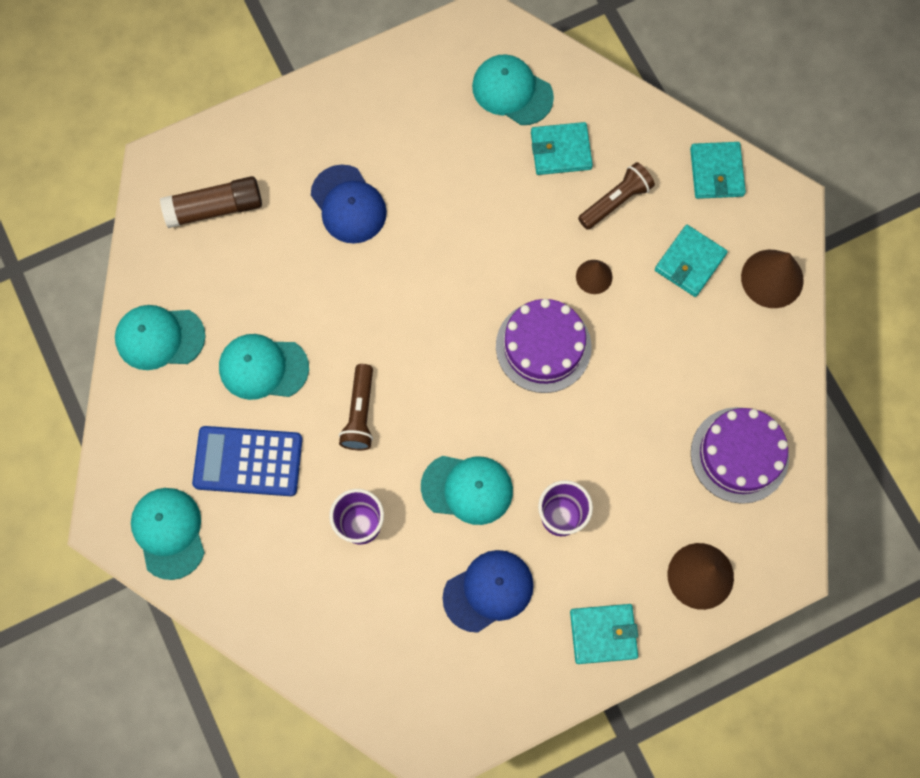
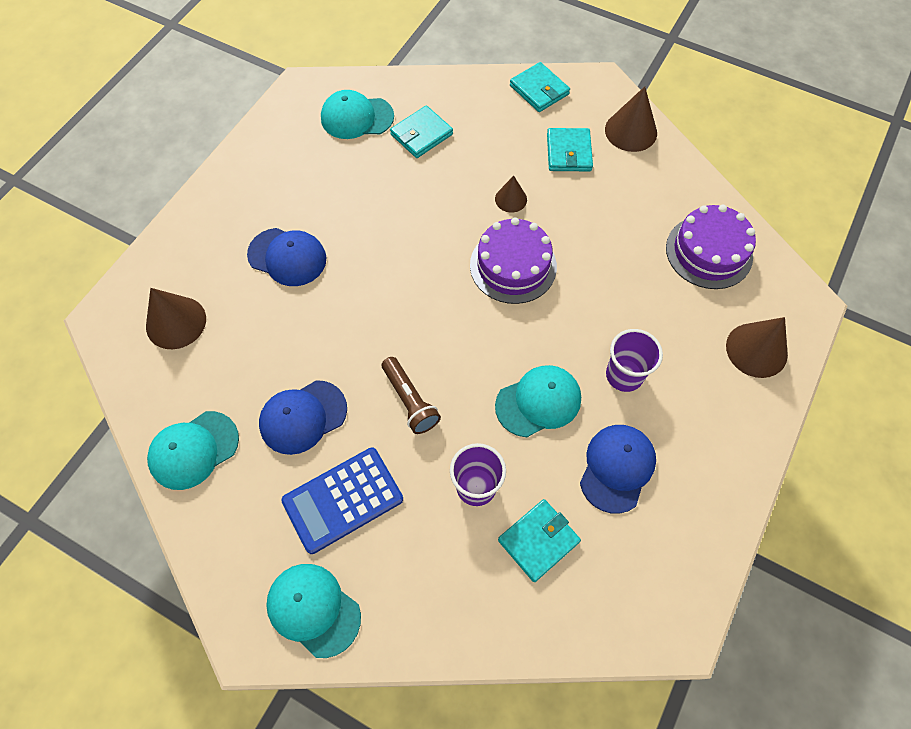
camera: 35 degrees left, 10 degrees down
brown glue stick [160,176,262,228] -> brown cone [146,288,206,349]
turquoise cap [219,334,309,400] -> blue cap [259,380,347,455]
turquoise wallet [570,604,638,664] -> turquoise wallet moved to [498,499,581,582]
brown flashlight [578,162,655,230] -> none

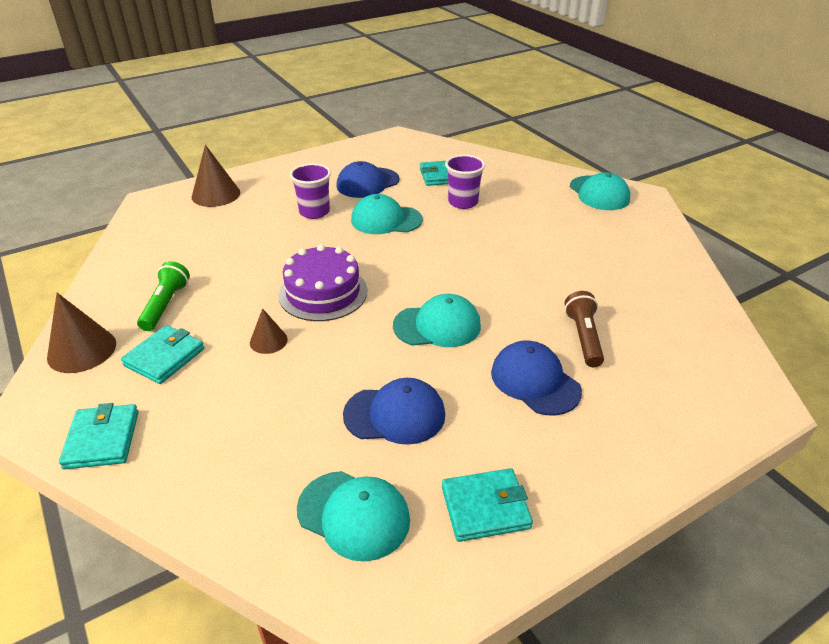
camera: 150 degrees left, 25 degrees down
brown cone [146,288,206,349] -> none
turquoise cap [147,411,239,490] -> turquoise cap moved to [393,294,481,347]
blue cap [259,380,347,455] -> blue cap moved to [343,378,445,445]
blue calculator [281,448,403,554] -> none
brown flashlight [382,357,441,434] -> brown flashlight moved to [565,291,604,367]
turquoise wallet [390,106,453,158] -> turquoise wallet moved to [442,468,533,542]
purple cake [666,205,756,289] -> none
none -> green flashlight [137,261,190,331]

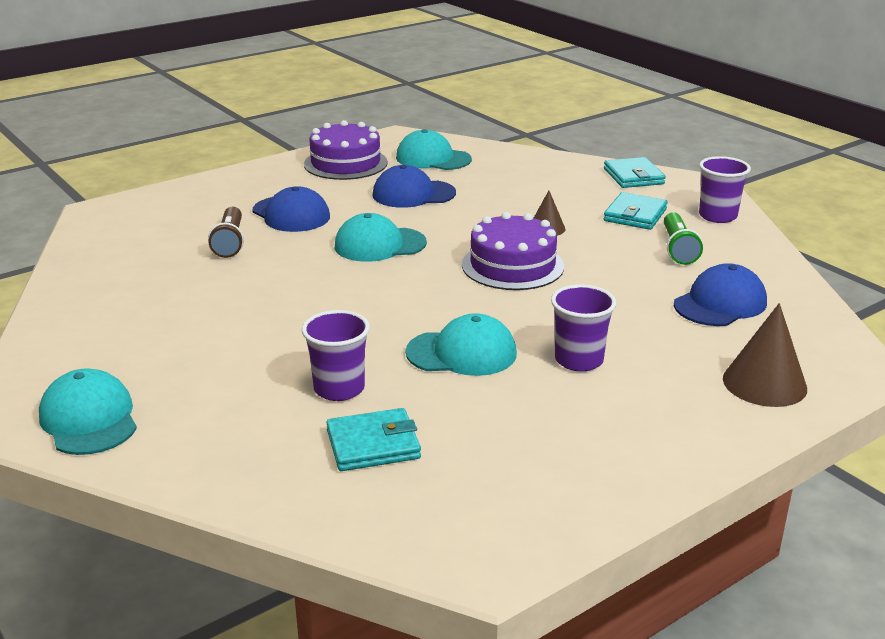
camera: 175 degrees right, 10 degrees down
brown cone [47,293,116,373] -> purple cup [699,156,751,223]
blue cap [336,161,399,198] -> blue cap moved to [674,263,767,326]
turquoise wallet [442,468,533,542] -> purple cake [304,120,388,180]

